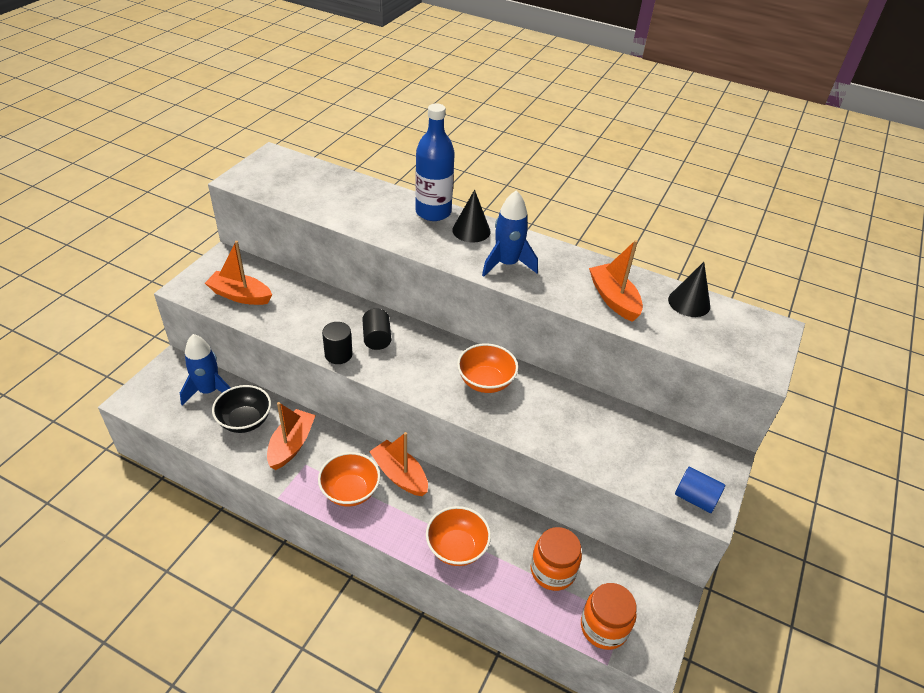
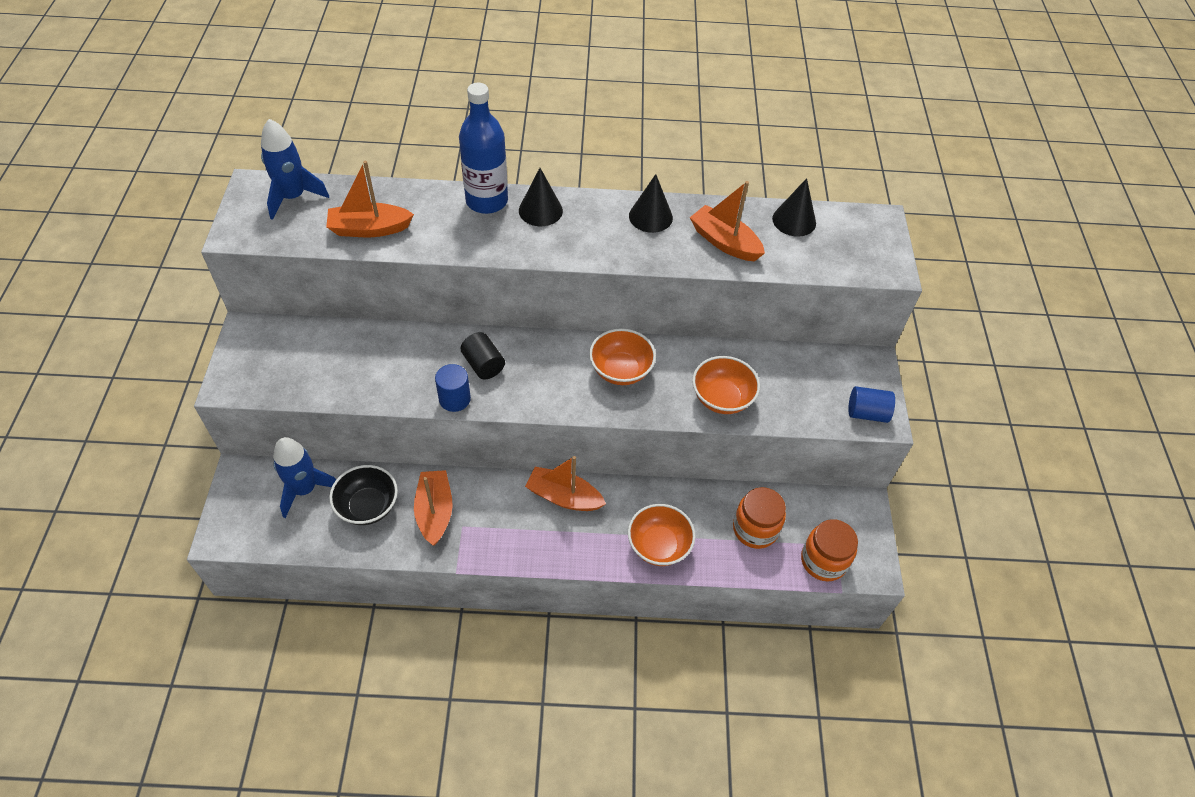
camera: 25 degrees left, 10 degrees up
orange boat [205,241,272,305] -> orange boat moved to [326,161,414,237]
orange bowl [318,452,380,507] -> orange bowl moved to [692,356,760,414]
black cylinder [322,322,353,364] -> blue cylinder [435,364,471,412]
blue rocket [482,190,538,277] -> blue rocket moved to [261,119,329,220]
none -> black cone [629,174,673,233]

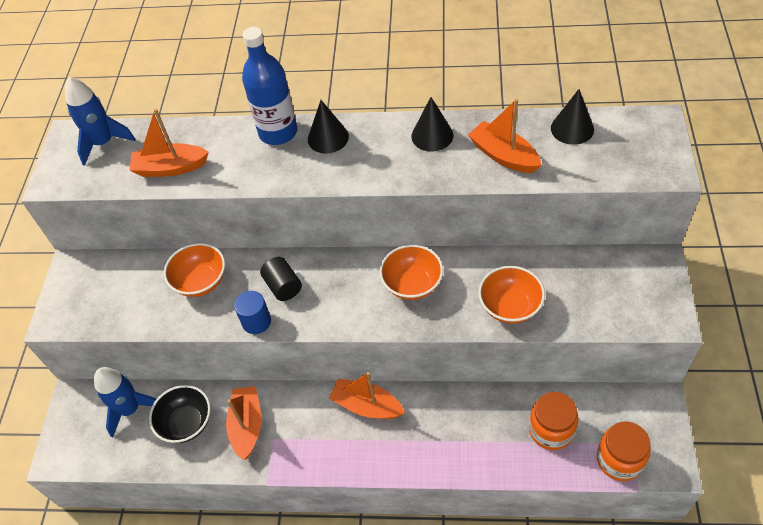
camera: 10 degrees right, 0 degrees up
orange bowl [628,504,696,566] -> orange bowl moved to [164,243,225,297]
blue cylinder [848,386,895,423] -> none

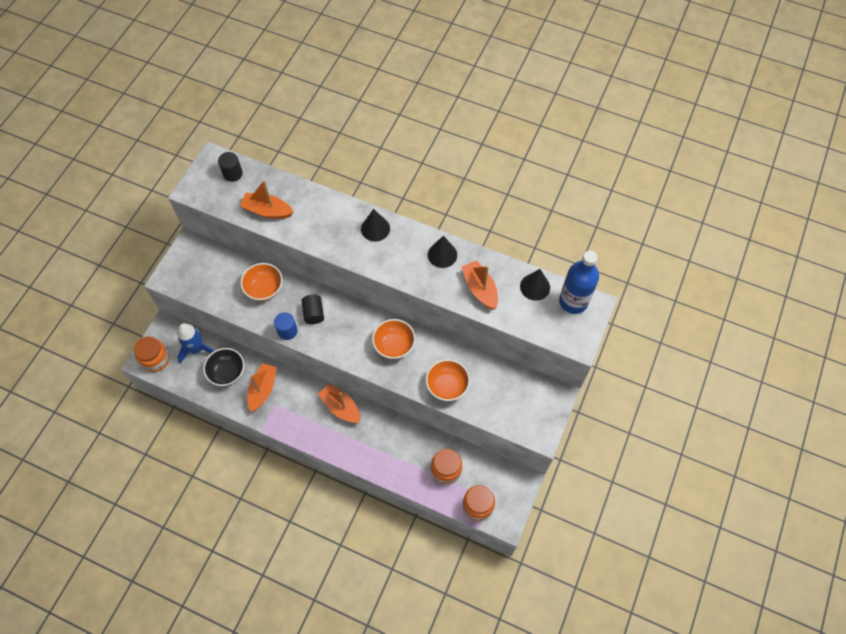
camera: 15 degrees right, 10 degrees up
blue rocket [65,77,136,166] -> black cylinder [218,152,243,182]
blue bottle [242,27,297,145] -> blue bottle moved to [559,251,599,314]
none -> orange jar [134,337,169,372]

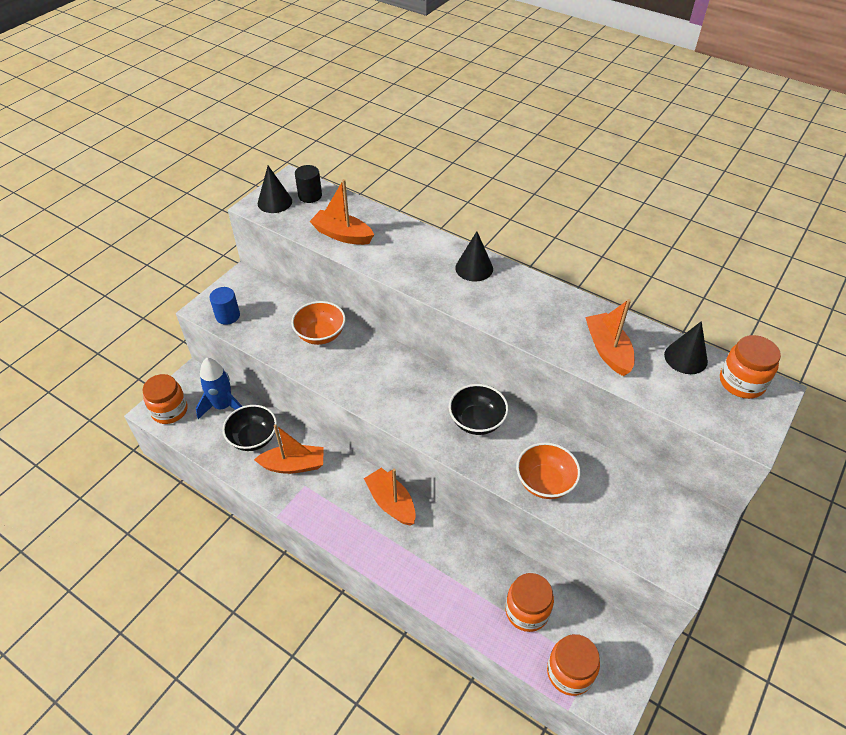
camera: 10 degrees right, 15 degrees down
orange boat [247,363,277,412] -> orange boat turned 60 degrees clockwise [254,424,324,474]
blue cylinder [274,312,298,340] -> blue cylinder moved to [209,287,240,325]
black cylinder [301,295,324,324] -> none
orange bowl [372,319,416,359] -> black bowl [449,384,508,435]
black cone [428,236,457,268] -> black cone moved to [258,166,292,213]
blue bottle [559,251,599,314] -> orange jar [720,335,781,399]

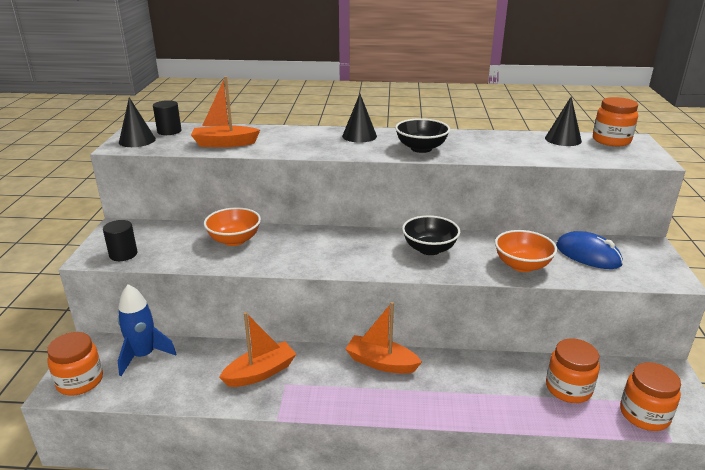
camera: 30 degrees left, 20 degrees down
blue cylinder [209,287,240,325] -> black cylinder [103,220,138,261]
black bowl [223,405,277,451] -> black bowl moved to [395,118,450,153]
orange boat [585,299,635,376] -> none
none -> blue mouse [556,231,623,269]

